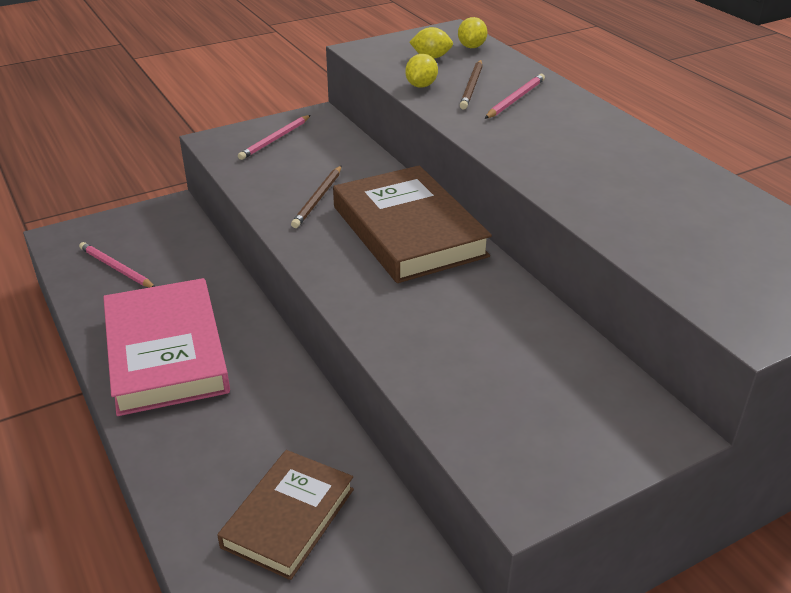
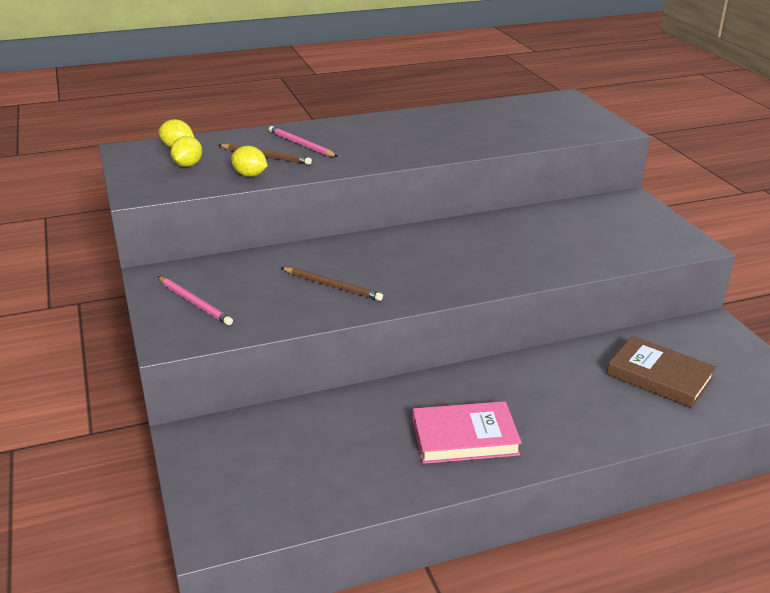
camera: 80 degrees left, 5 degrees down
pink pencil [79,242,155,288] -> none
pink book [103,278,230,416] -> pink book [412,401,522,464], size x0.63
brown book [333,165,492,283] -> none

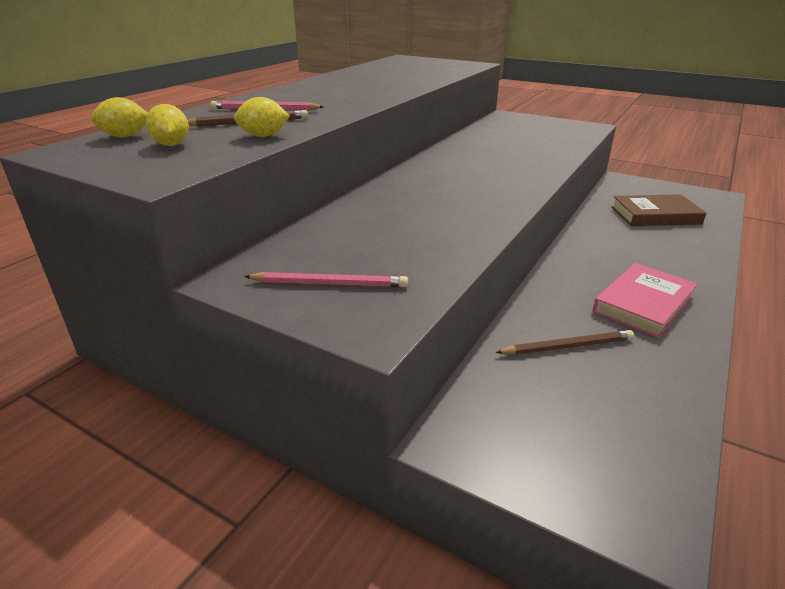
camera: 40 degrees left, 0 degrees up
brown pencil [281,267,383,301] -> brown pencil moved to [495,330,634,355]

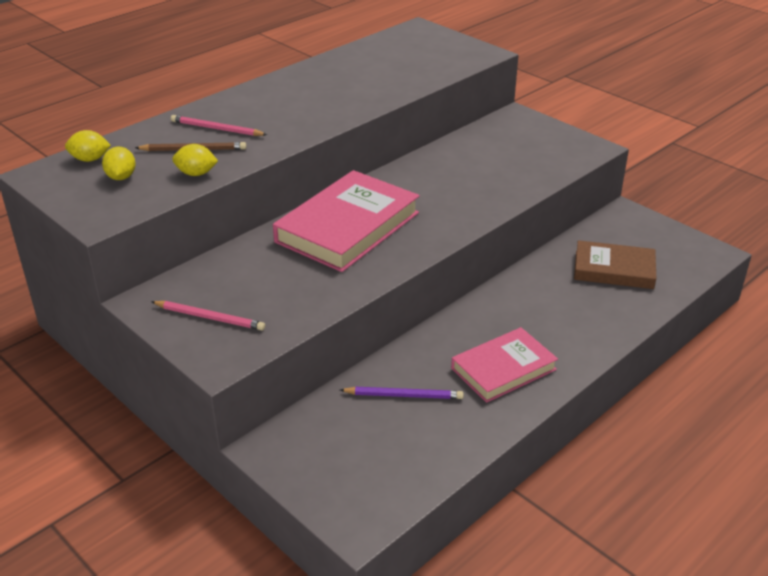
camera: 15 degrees right, 5 degrees up
brown pencil [495,330,634,355] -> purple pencil [340,387,464,399]
none -> pink book [273,170,419,272]

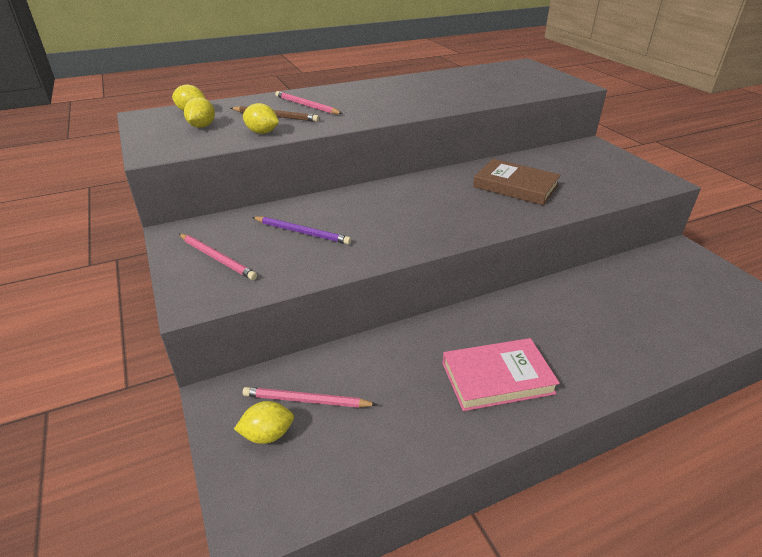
camera: 20 degrees right, 0 degrees up
pink book [273,170,419,272] -> none
purple pencil [340,387,464,399] -> purple pencil moved to [252,217,351,244]
brown book [574,240,656,289] -> brown book moved to [473,159,561,205]
none -> yellow lemon [234,401,294,444]
none -> pink pencil [243,387,378,408]

